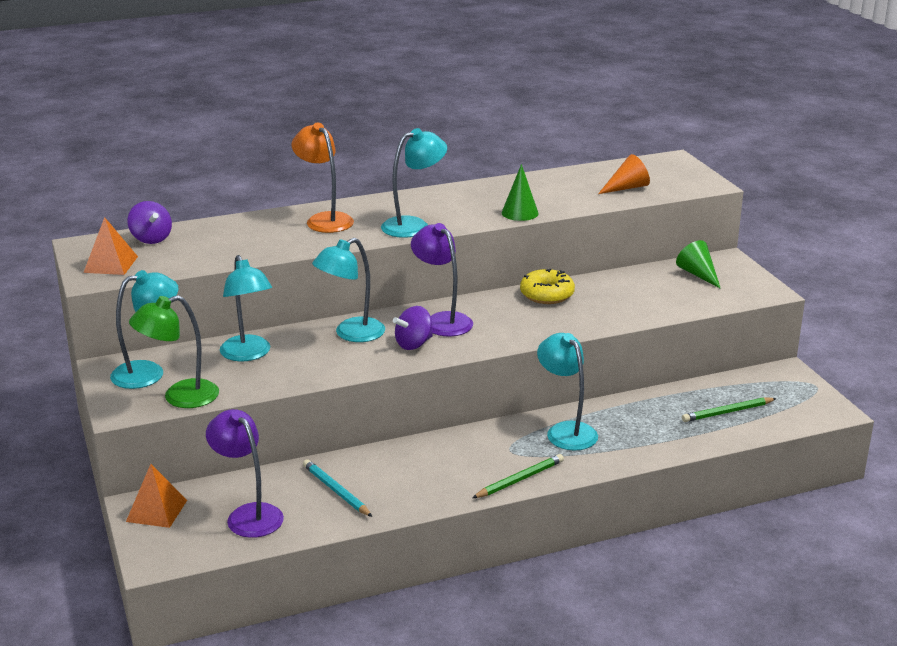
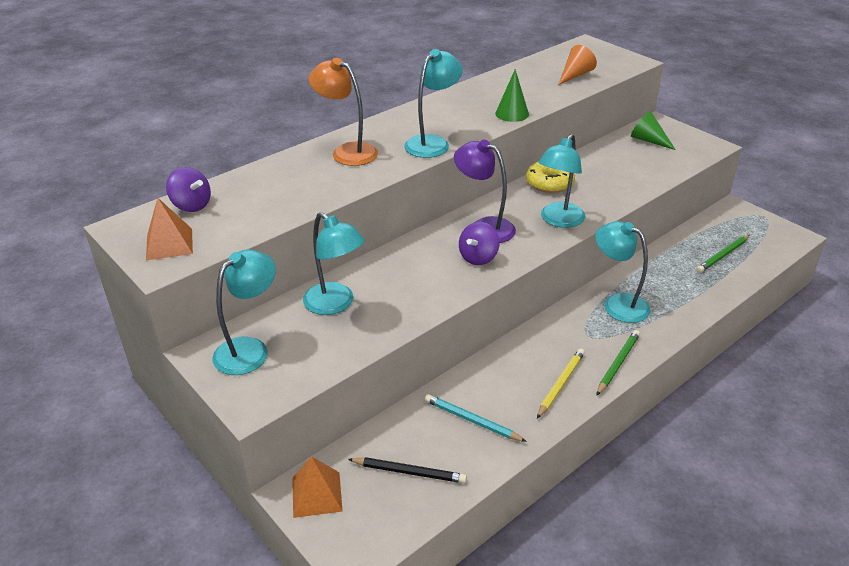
camera: 20 degrees left, 10 degrees up
green lamp [129,295,219,408] -> none
purple lamp [206,409,284,538] -> black pencil [348,457,467,483]
turquoise lamp [312,238,385,342] -> turquoise lamp moved to [538,134,585,228]
none -> yellow pencil [537,348,585,418]

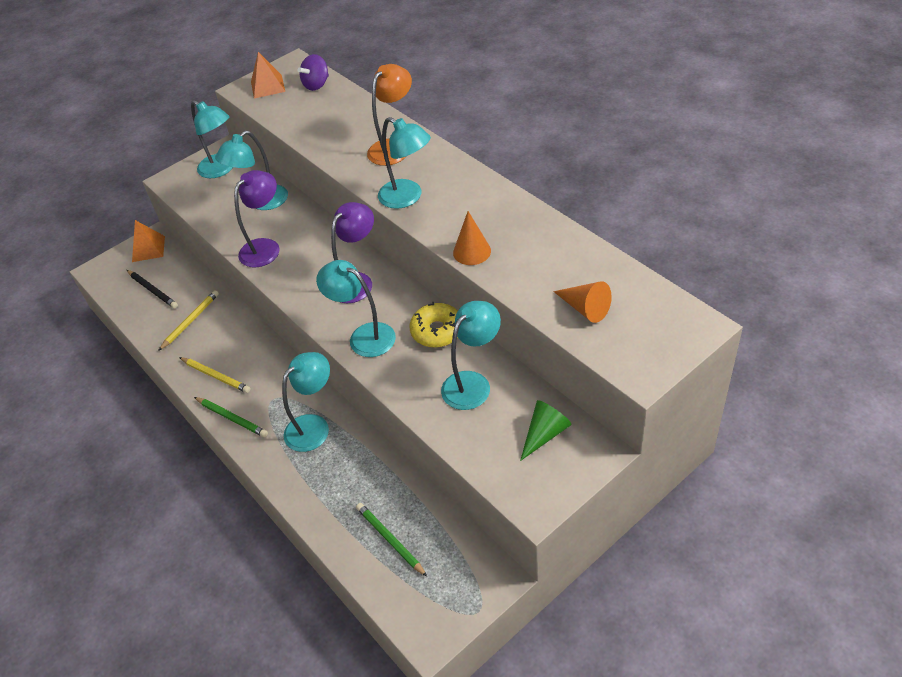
camera: 95 degrees right, 10 degrees up
black pencil [348,457,467,483] -> black pencil turned 60 degrees counterclockwise [127,270,178,308]
turquoise pencil [425,394,527,442] -> yellow pencil [158,290,219,351]
purple spinning top [459,222,499,265] -> none
green cone [495,69,529,122] -> orange cone [453,211,491,265]
none -> purple lamp [234,170,280,268]
none -> turquoise lamp [441,301,501,410]

